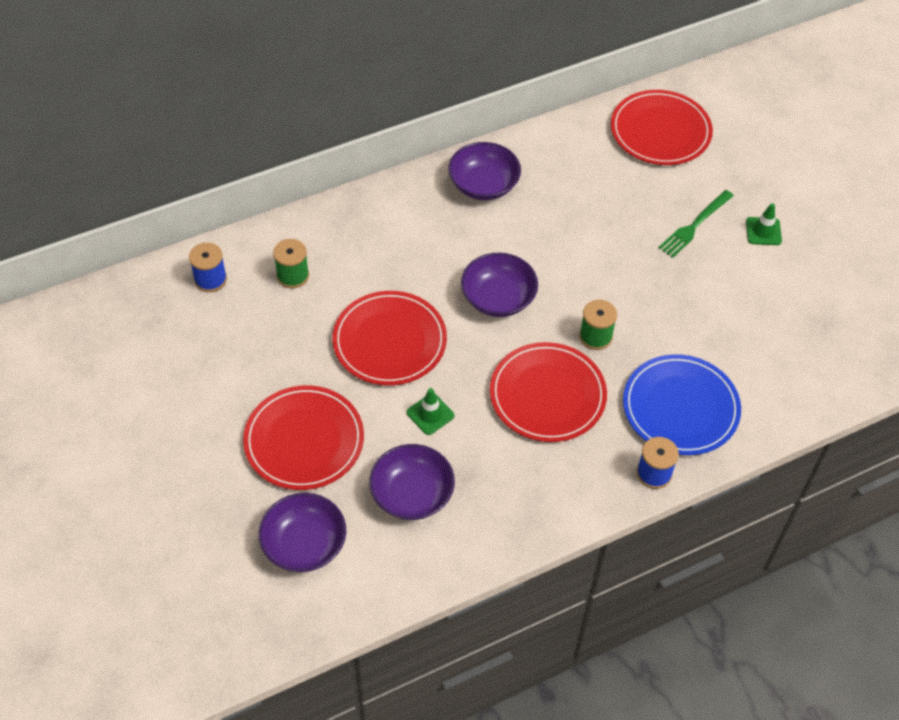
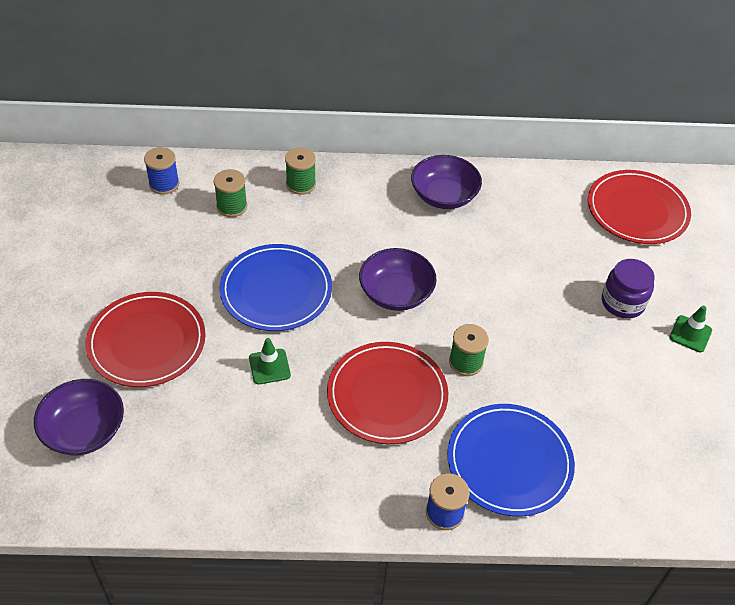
camera: 25 degrees right, 5 degrees down
red plate [332,291,447,385] -> blue plate [219,244,332,331]
purple bowl [369,444,455,520] -> none
green fork [658,190,734,258] -> purple jar [602,259,655,319]
none -> green spool [285,148,316,195]

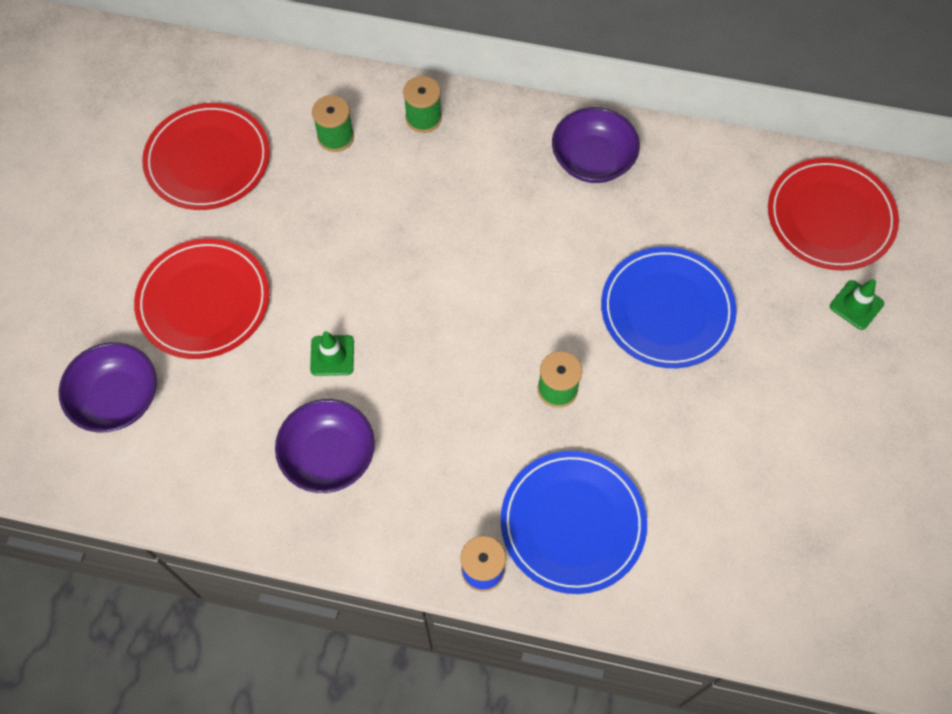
camera: 15 degrees right, 15 degrees up
blue spool [144,147,179,195] -> none
blue plate [219,244,332,331] -> blue plate moved to [601,247,736,368]
red plate [327,342,448,444] -> red plate moved to [142,103,270,210]
purple bowl [359,248,437,311] -> purple bowl moved to [275,399,375,493]
purple jar [602,259,655,319] -> none
green traffic cone [669,306,712,352] -> green traffic cone moved to [830,279,884,330]

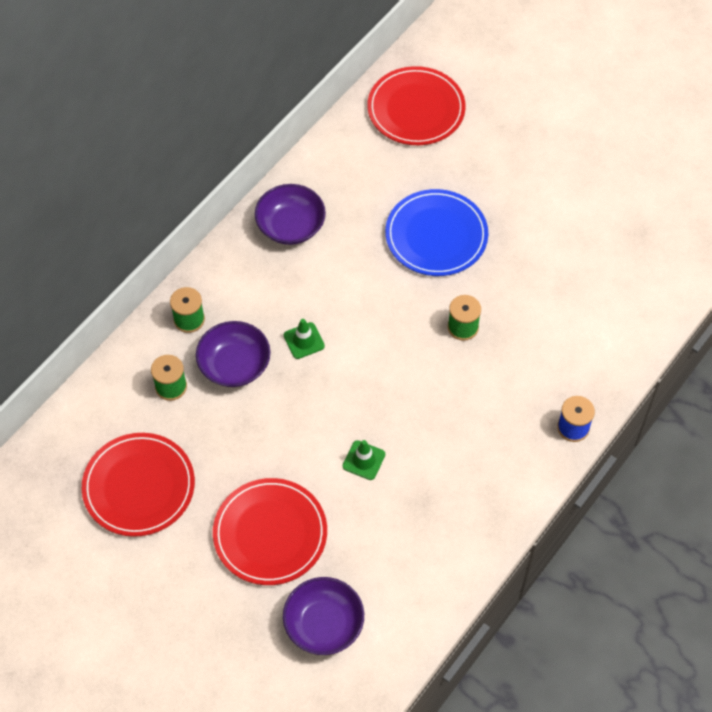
camera: 65 degrees left, 5 degrees down
purple bowl [275,399,375,493] -> purple bowl moved to [196,321,270,387]
blue plate [501,451,647,594] -> none
green traffic cone [830,279,884,330] -> green traffic cone moved to [284,319,325,359]

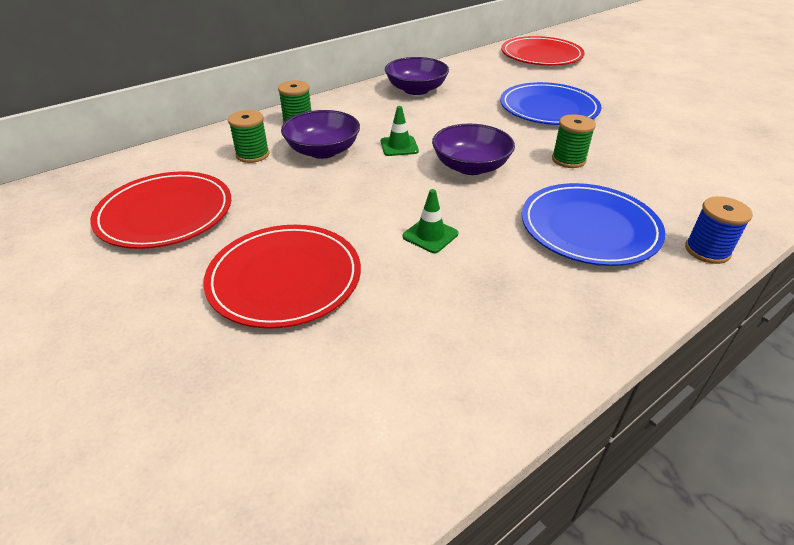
camera: 15 degrees right, 20 degrees down
purple bowl [283,577,364,655] -> purple bowl moved to [432,124,515,175]
none -> blue plate [522,183,666,266]

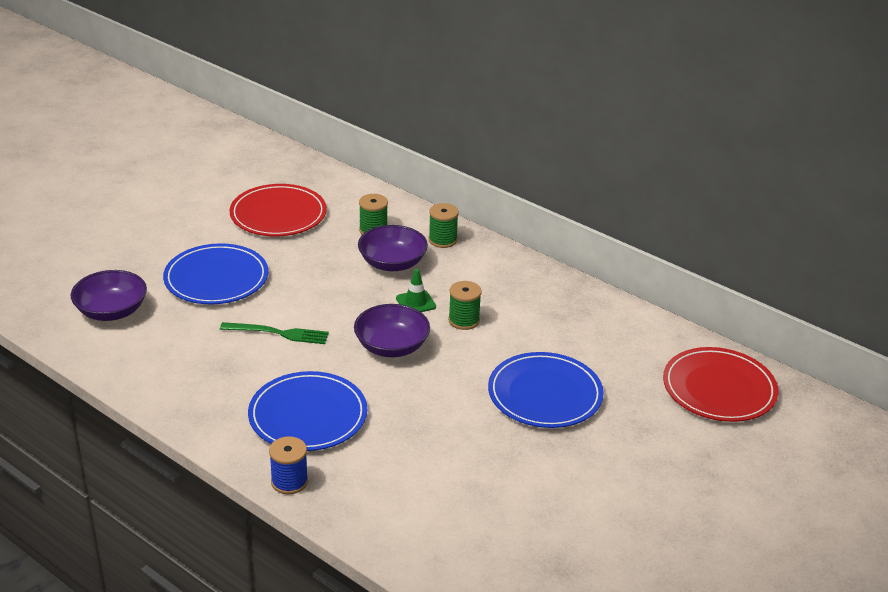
camera: 75 degrees right, 5 degrees down
red plate [203,225,361,329] -> blue plate [163,243,268,304]
purple bowl [385,57,449,95] -> purple bowl moved to [71,270,147,321]
green traffic cone [402,189,458,253] -> green fork [220,322,329,344]
green spool [552,114,596,168] -> green spool moved to [448,281,482,330]

